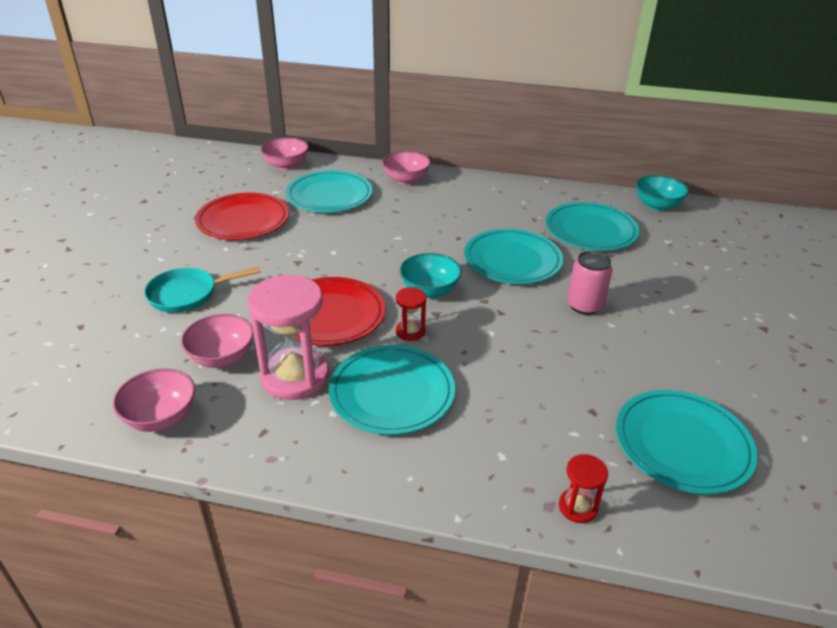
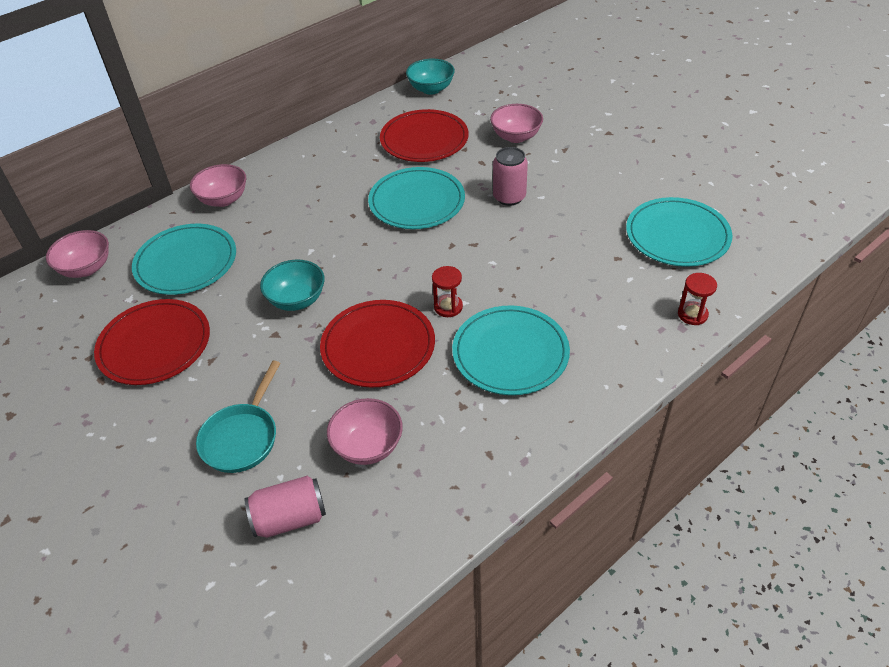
camera: 50 degrees left, 10 degrees up
pink bowl [113,368,195,432] -> pink bowl moved to [490,104,543,143]
pink hourglass [247,275,329,400] -> none
turquoise bowl [400,253,462,298] -> turquoise bowl moved to [260,260,325,311]
turquoise plate [546,202,640,251] -> red plate [380,109,469,162]
none -> pink can [245,476,326,538]

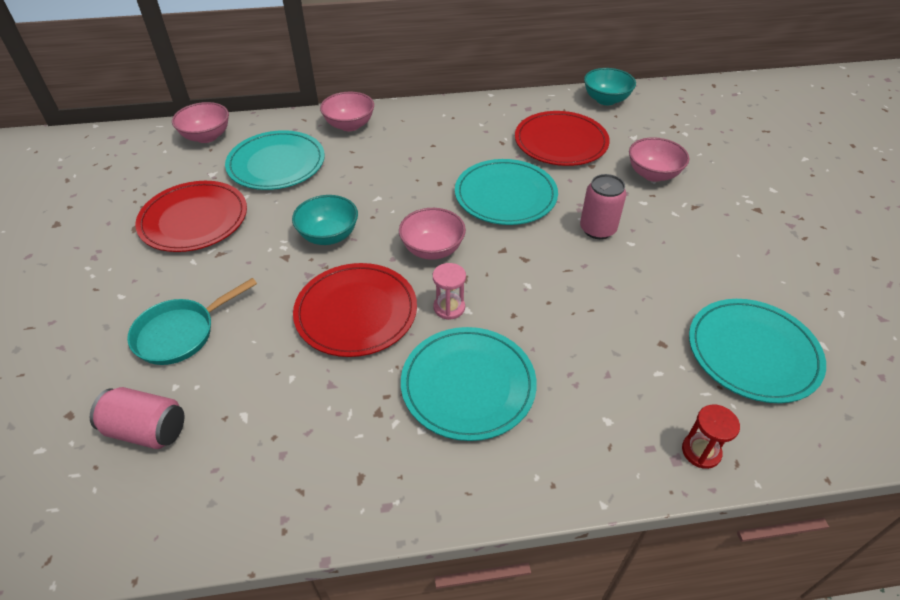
camera: 30 degrees right, 0 degrees up
pink bowl [327,398,403,465] -> pink bowl moved to [399,208,466,260]
red hourglass [432,266,463,317] -> pink hourglass [433,263,466,320]

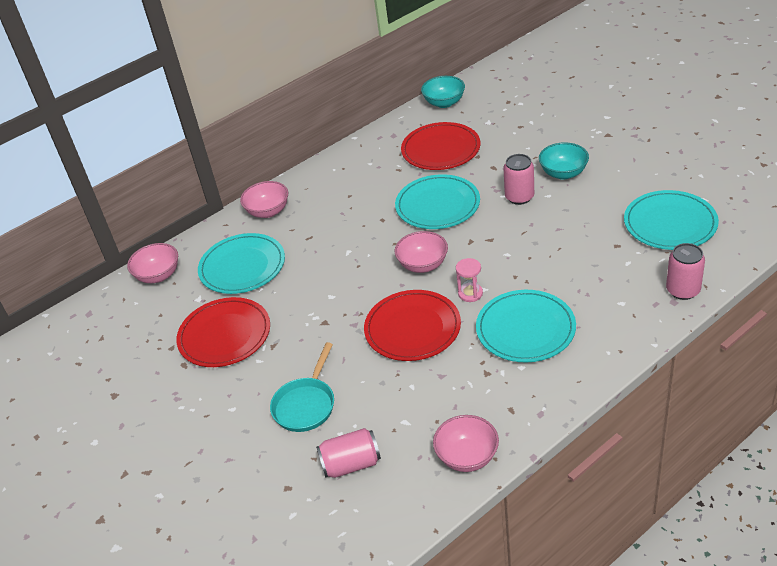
camera: 25 degrees left, 5 degrees down
turquoise bowl [292,195,358,245] -> turquoise bowl moved to [539,142,589,180]
pink bowl [629,137,689,182] -> pink bowl moved to [433,415,499,472]
red hourglass [682,405,740,469] -> pink can [666,243,705,300]

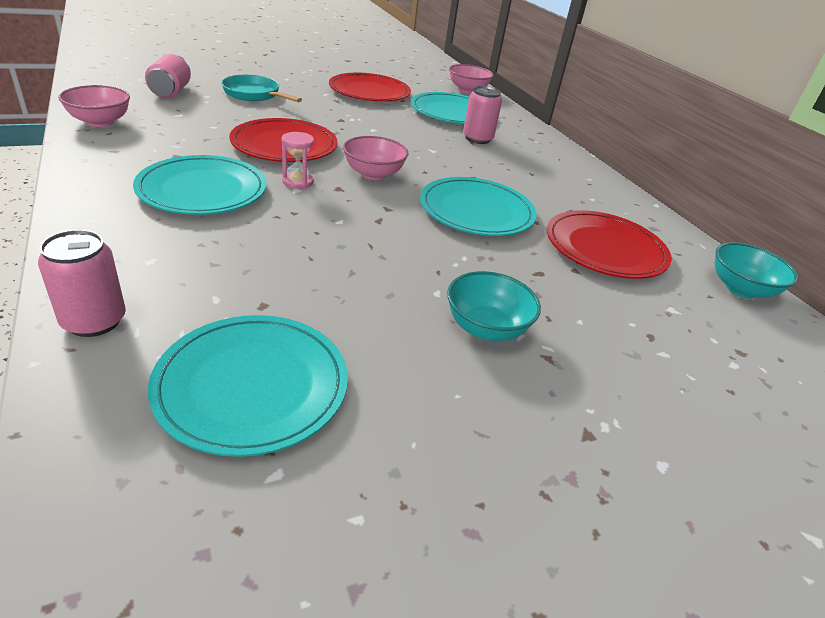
camera: 95 degrees right, 5 degrees down
pink bowl [240,181,288,218] -> none
pink can [503,154,534,205] -> pink can moved to [463,86,502,144]

